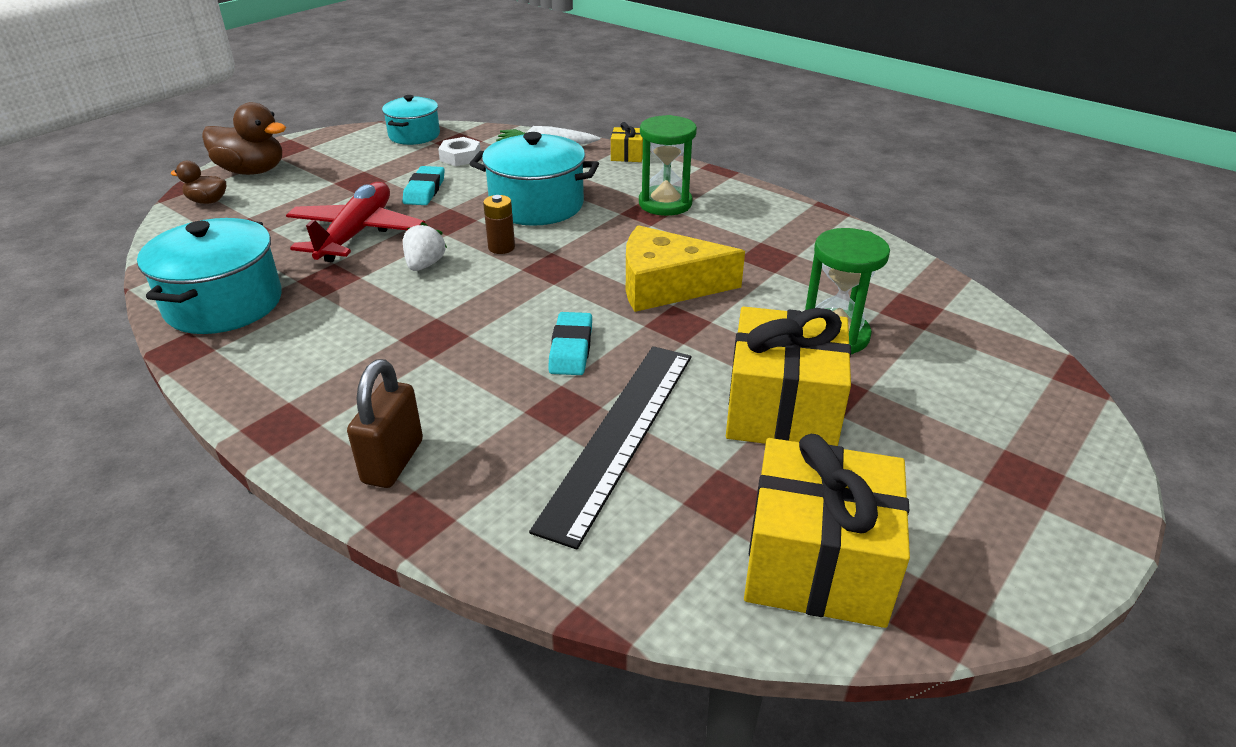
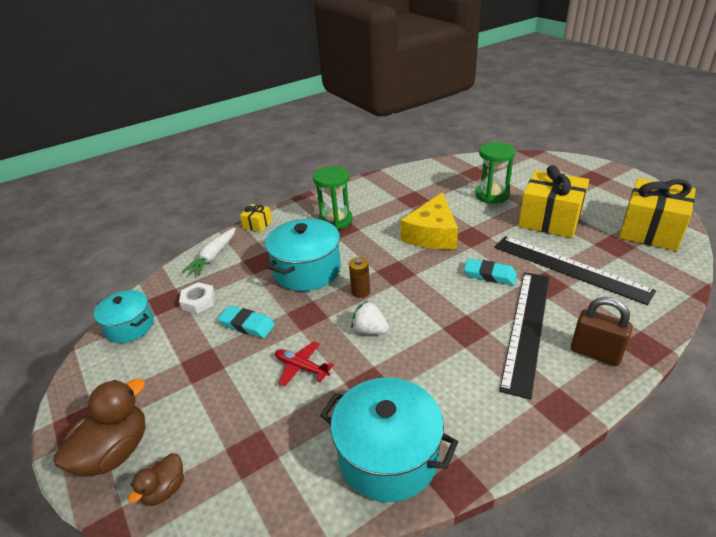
camera: 70 degrees left, 0 degrees up
red plane [286,182,425,262] -> red plane [275,341,334,387], size x0.52
none -> black ruler [499,272,549,399]

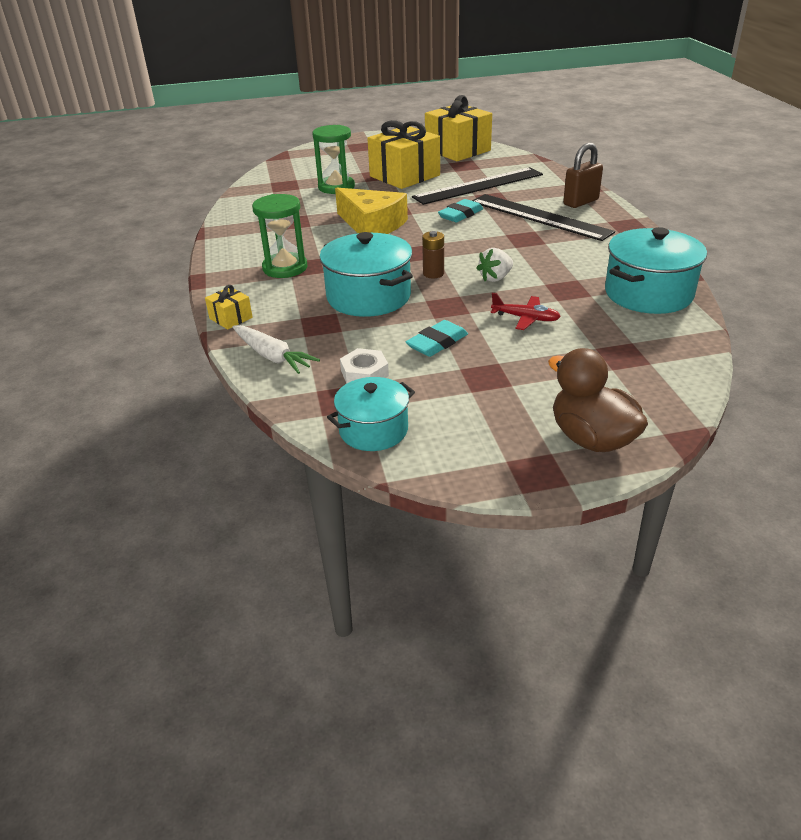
camera: 70 degrees left, 0 degrees up
brown duck [128,453,184,506] -> none
red plane [275,341,334,387] -> red plane turned 120 degrees counterclockwise [490,293,561,330]

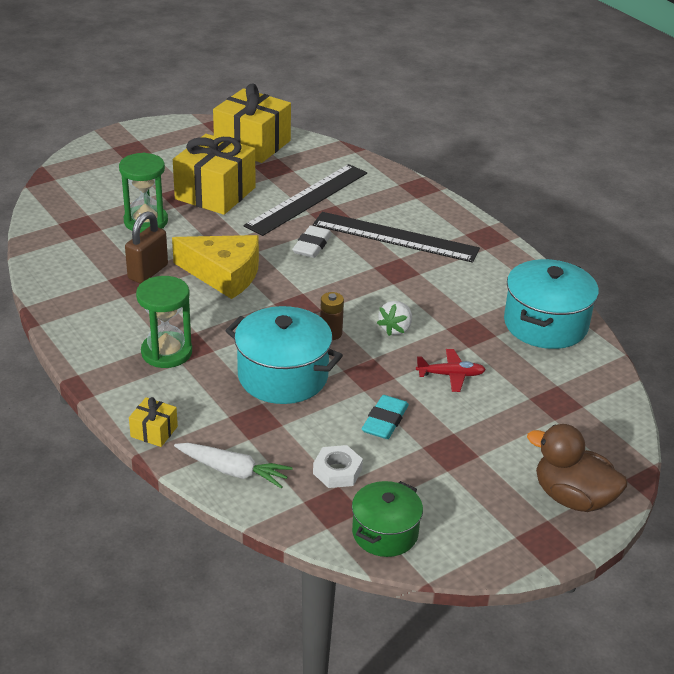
camera: 25 degrees left, 0 degrees up
turquoise pot [327,377,415,451] -> green pot [352,481,423,557]
turquoise eraser [438,199,483,223] -> white eraser [292,225,332,258]
brown padlock [563,143,603,208] -> brown padlock moved to [125,211,168,284]

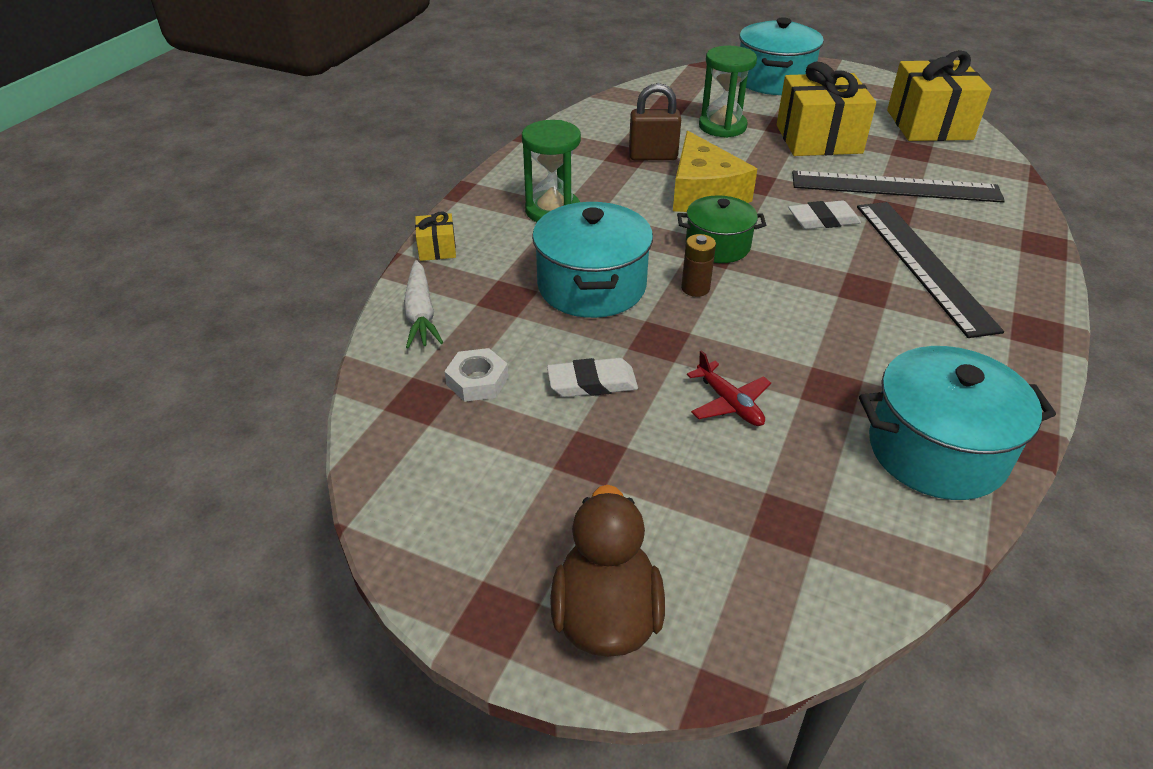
camera: 60 degrees right, 5 degrees up
green pot [352,481,423,557] -> green pot moved to [677,195,766,263]
turquoise eraser [362,395,409,439] -> white eraser [547,358,638,397]
white strawberry [377,301,412,336] -> none
none -> turquoise pot [739,18,824,95]

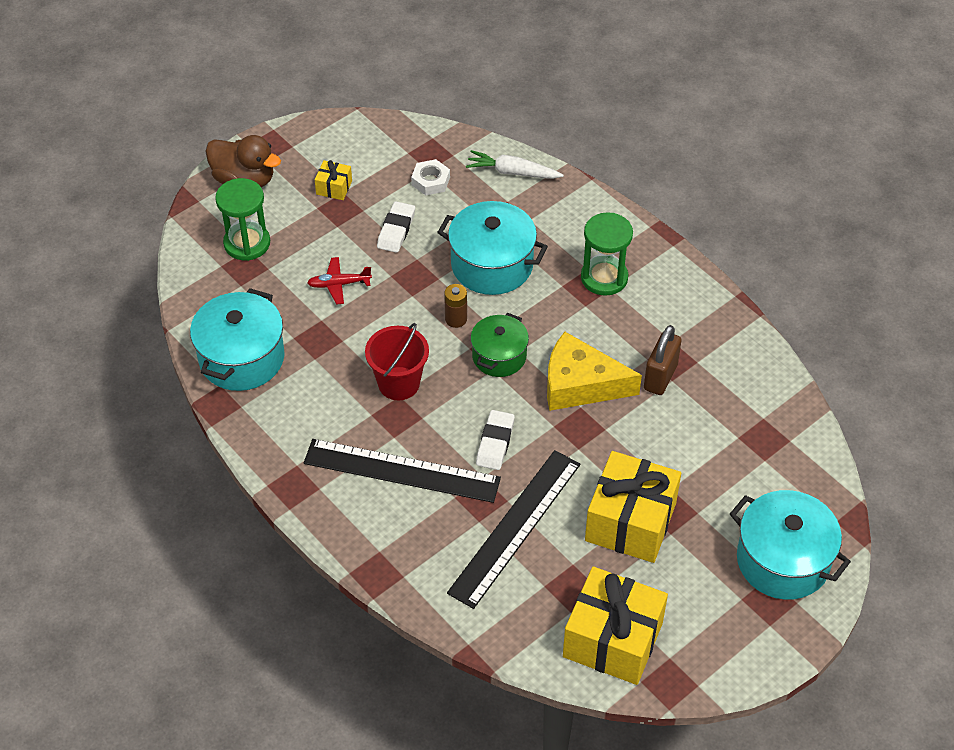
camera: 115 degrees right, 10 degrees up
yellow gift [415,212,456,261] -> yellow gift moved to [315,160,352,200]
green hourglass [699,46,757,138] -> green hourglass moved to [215,178,270,261]
none -> red bucket [365,323,429,400]

